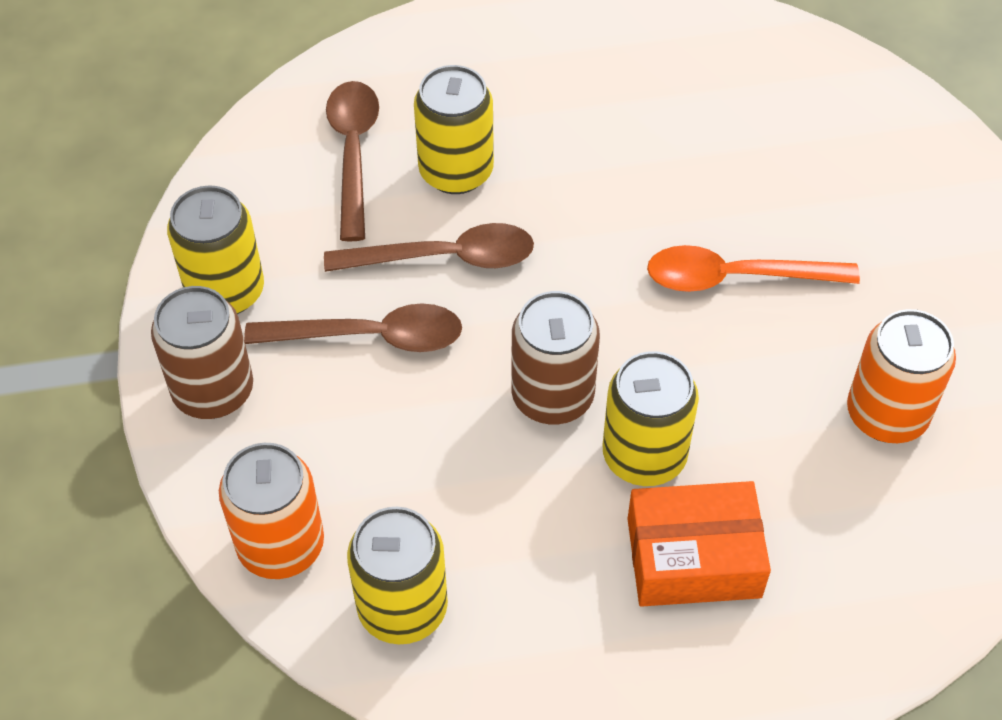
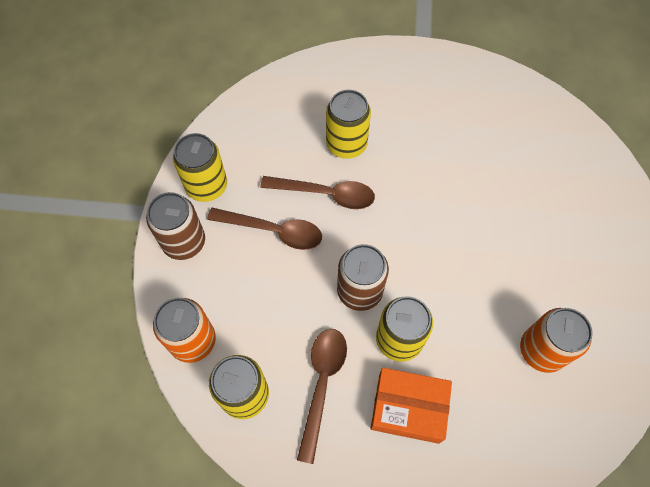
camera: 15 degrees right, 10 degrees up
brown spoon [326,81,379,241] -> brown spoon moved to [297,329,347,464]
orange spoon [647,245,860,292] -> none

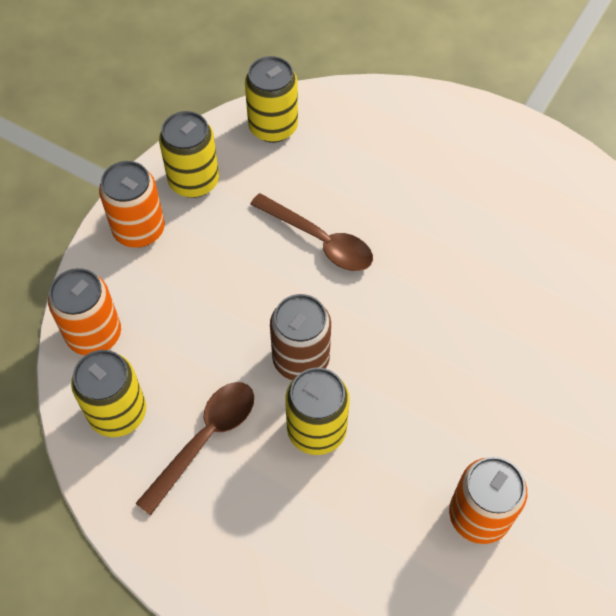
camera: 25 degrees right, 5 degrees down
brown can [146,192,205,260] -> orange can [99,161,165,248]
brown spoon [207,208,322,250] -> none
yellow can [326,90,371,159] -> yellow can moved to [245,56,298,143]
orange box [370,368,452,444] -> none

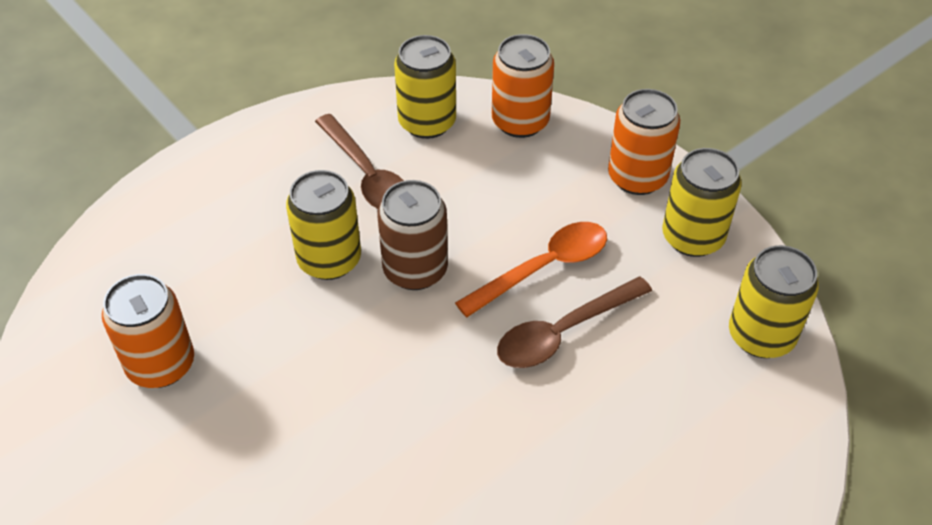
camera: 110 degrees right, 10 degrees down
none -> orange spoon [455,222,607,317]

